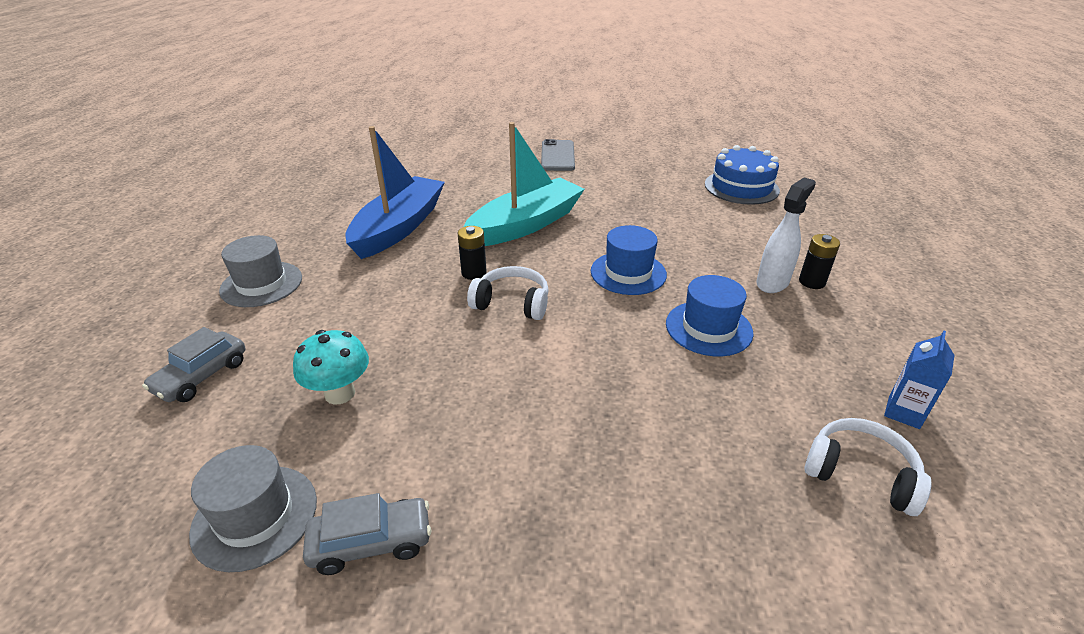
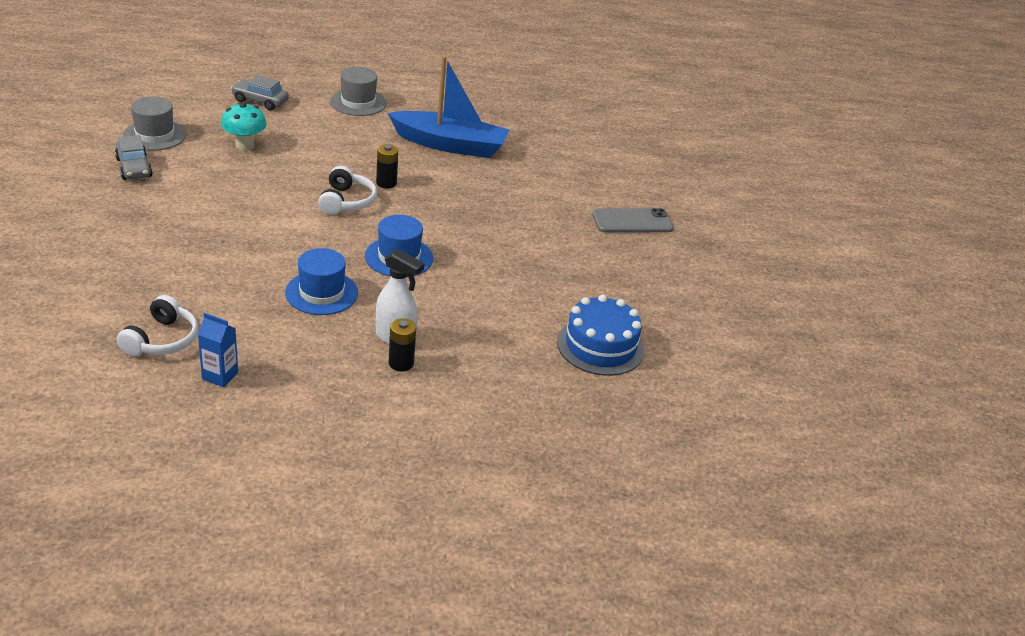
camera: 75 degrees right, 0 degrees up
turquoise boat [464,122,585,246] -> none

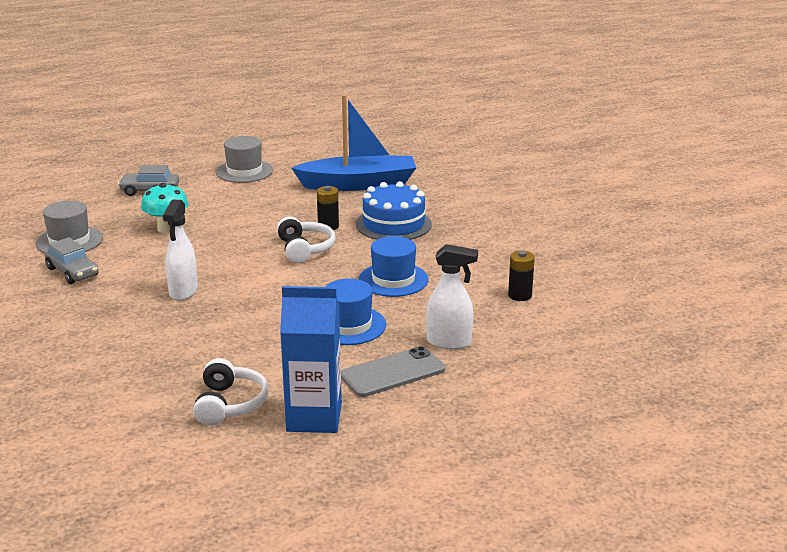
camera: 15 degrees left, 10 degrees down
blue carton [198,313,238,387] -> blue carton [280,286,342,433], size x1.83
black battery [389,318,416,371] -> black battery moved to [508,251,535,301]
blue cake [557,295,644,376] -> blue cake moved to [356,181,432,240]
grey phone [592,208,674,233] -> grey phone moved to [341,346,445,397]
none -> white spray bottle [163,199,198,301]

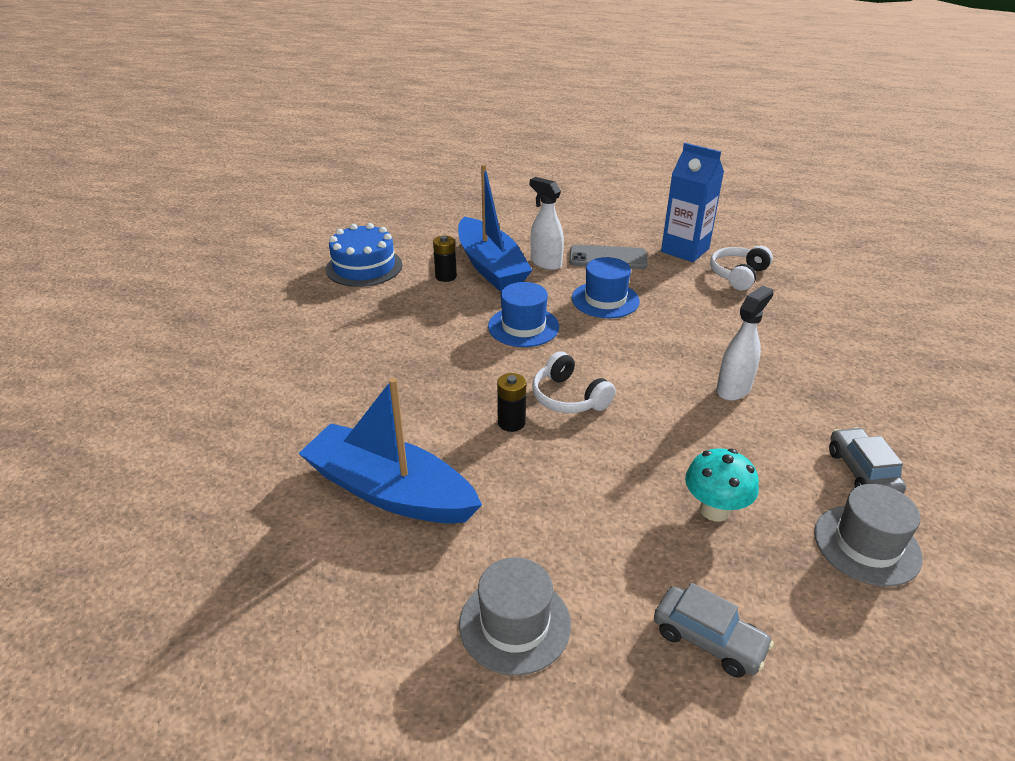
camera: 145 degrees left, 10 degrees up
white headphones [277,216,336,263] -> white headphones turned 60 degrees counterclockwise [532,351,616,413]
blue cake [356,181,432,240] -> blue cake moved to [326,223,402,287]
none -> blue boat [458,164,532,291]

